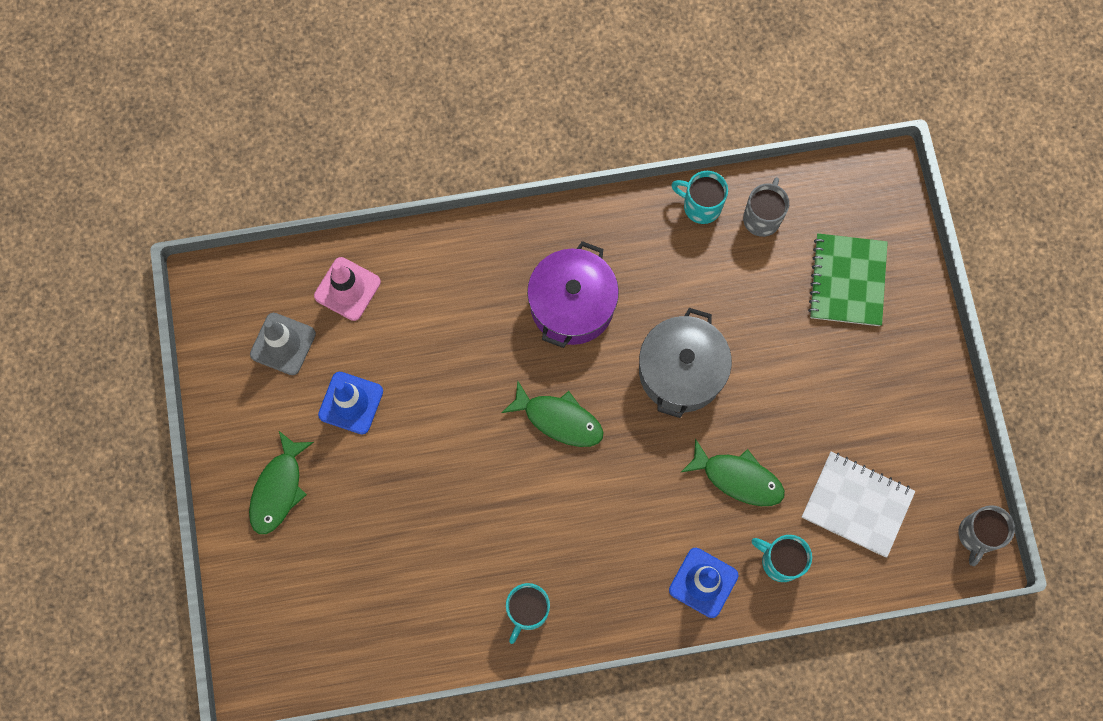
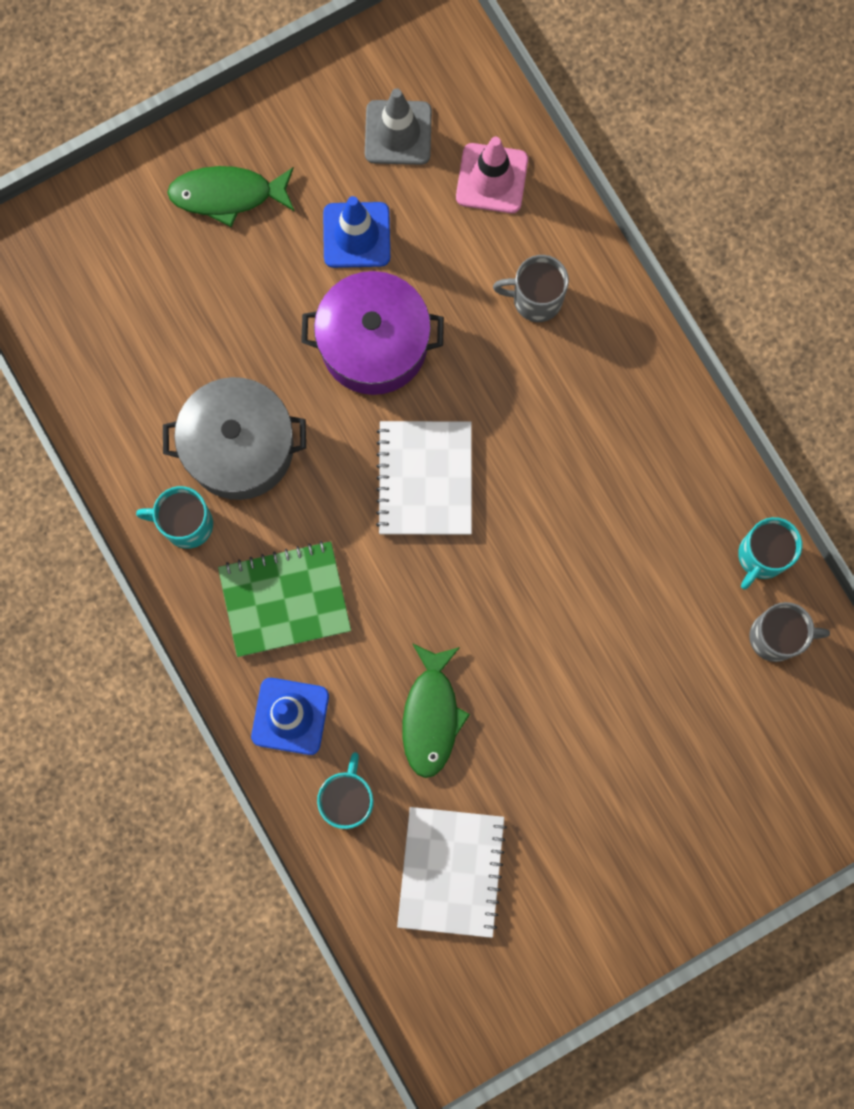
camera: 70 degrees right, 5 degrees up
green fish [502,380,604,447] -> white notebook [376,421,472,535]
purple pot [527,241,619,348] -> purple pot moved to [301,271,444,395]
grey pot [639,308,732,418] -> grey pot moved to [163,377,306,500]
turquoise mug [671,171,728,224] -> turquoise mug turned 150 degrees counterclockwise [738,517,802,589]
green notebook [808,233,888,326] -> green notebook moved to [218,541,351,657]
grey mug [958,505,1015,566] -> grey mug moved to [493,255,569,322]

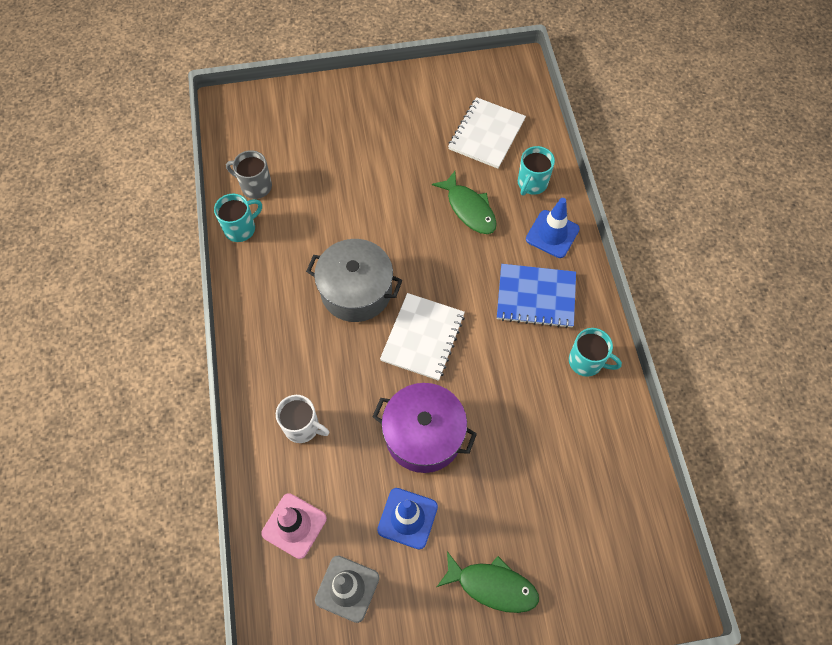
camera: 160 degrees left, 15 degrees down
grey pot [163,377,306,500] -> grey pot moved to [306,239,403,322]
green notebook [218,541,351,657] -> blue notebook [497,264,576,328]
green fish [402,643,470,778] -> green fish turned 120 degrees clockwise [432,171,497,234]
grey mug [493,255,569,322] -> white mug [276,395,329,443]

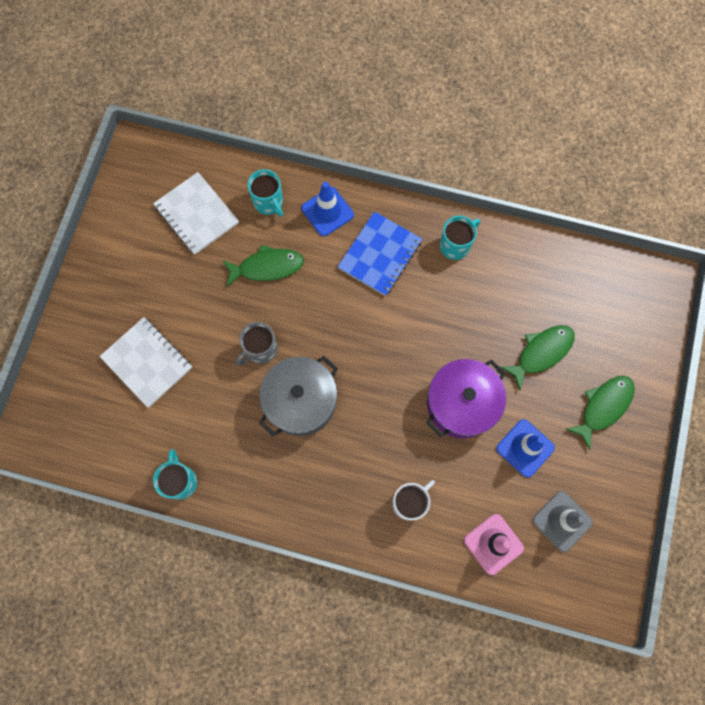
camera: 65 degrees left, 10 degrees up
grey mug [226,150,272,199] -> grey mug moved to [236,322,277,366]
white notebook [380,293,465,381] -> white notebook moved to [99,317,192,408]
none -> green fish [500,325,575,390]

